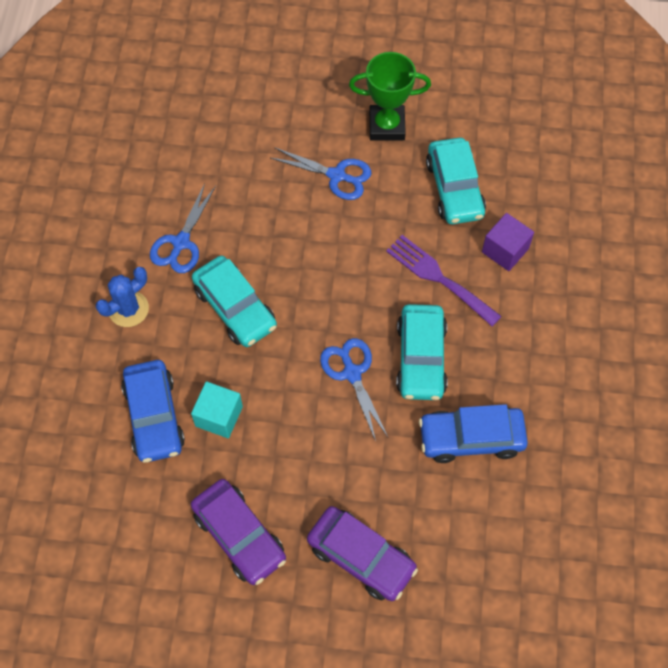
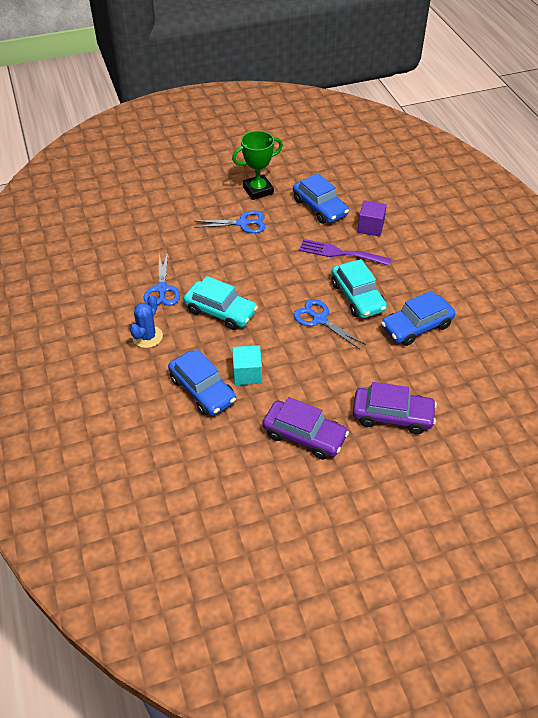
camera: 25 degrees left, 15 degrees down
turquoise car [426,137,486,224] -> blue car [293,173,349,224]

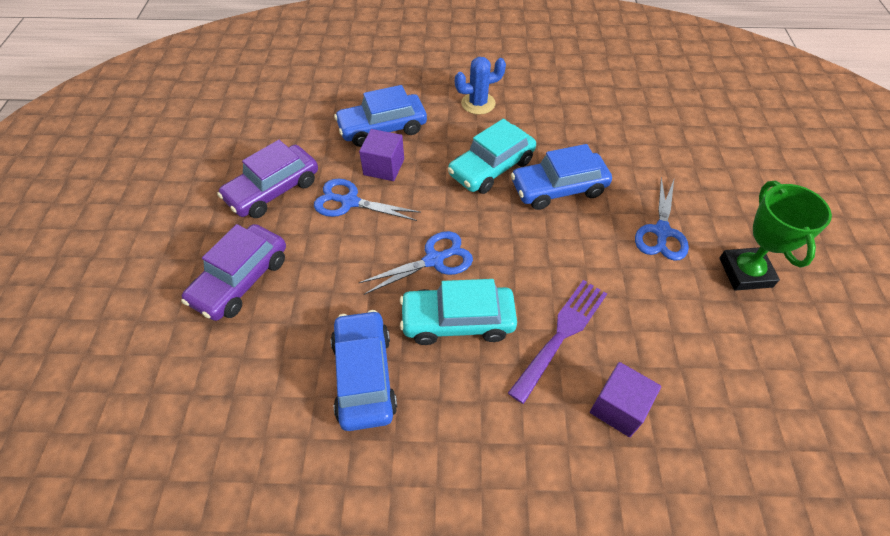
camera: 110 degrees right, 5 degrees up
blue cactus [130,295,163,348] -> blue cactus turned 60 degrees counterclockwise [455,57,506,115]
blue scissors [144,252,180,305] -> blue scissors moved to [314,179,421,221]
turquoise cube [232,345,262,385] -> purple cube [359,129,404,181]
blue car [293,173,349,224] -> blue car moved to [511,144,612,210]

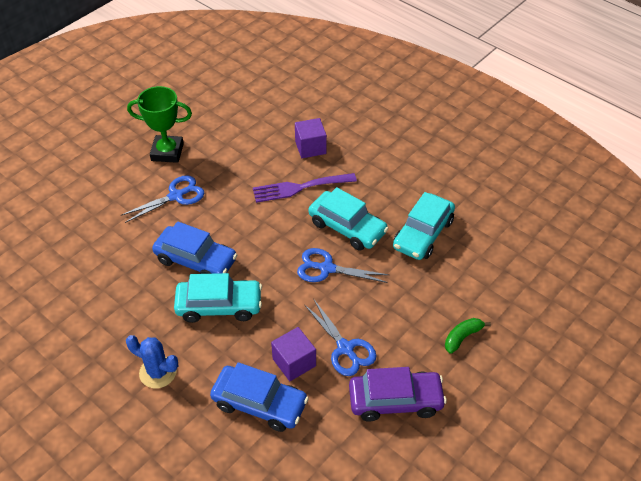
camera: 140 degrees left, 5 degrees down
purple car [181,224,286,321] -> green banana [445,318,491,354]
blue car [331,310,397,431] -> turquoise car [393,192,455,260]
green trophy [719,181,832,291] -> green trophy turned 60 degrees clockwise [127,86,192,163]

